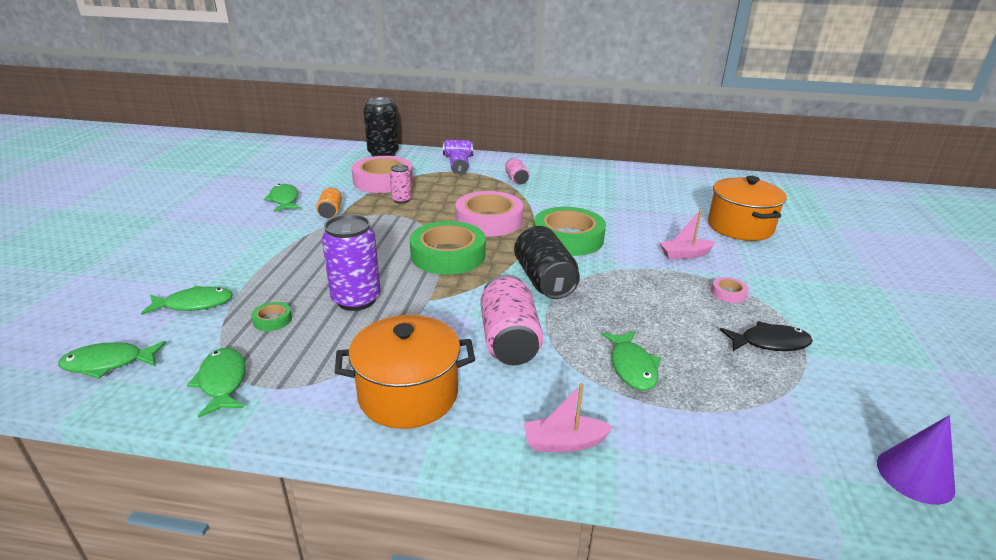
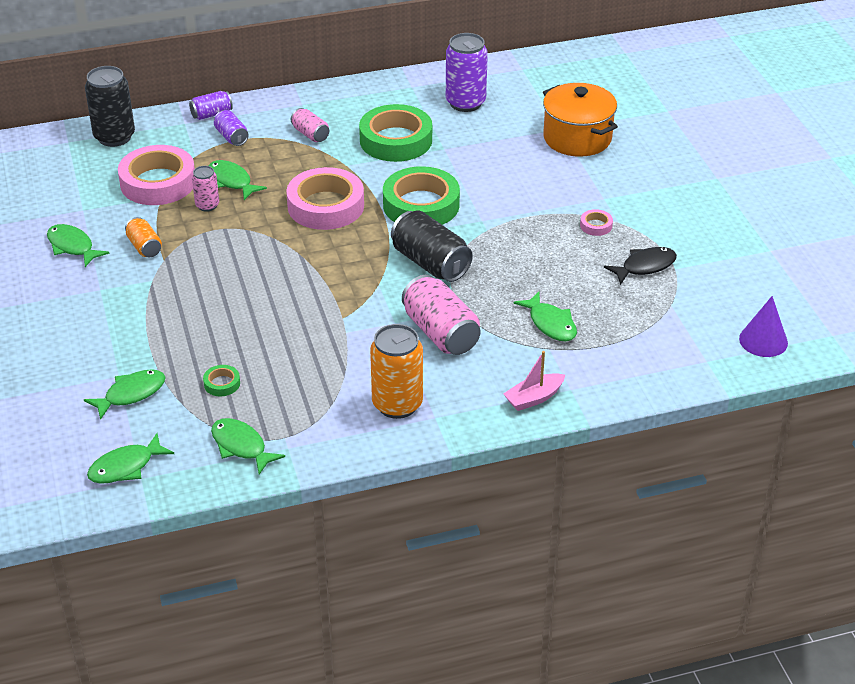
camera: 25 degrees left, 10 degrees up
purple can [322,215,381,311] -> purple can moved to [446,33,488,112]
orange pot [335,315,475,429] -> orange can [370,324,423,419]
green tape [410,221,486,275] -> green tape moved to [359,104,432,162]
pink boat [660,209,716,259] -> none
none -> green fish [209,160,267,200]

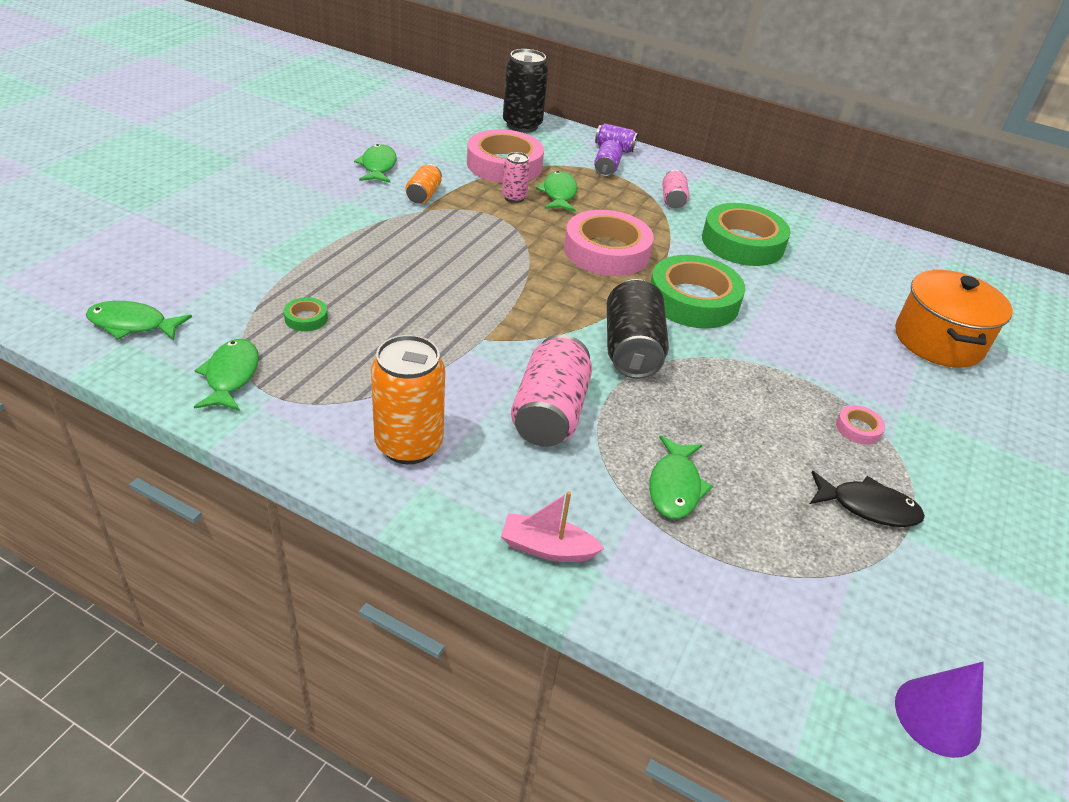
camera: 40 degrees right, 0 degrees up
green fish [84,369,166,420] -> none
purple can [446,33,488,112] -> none

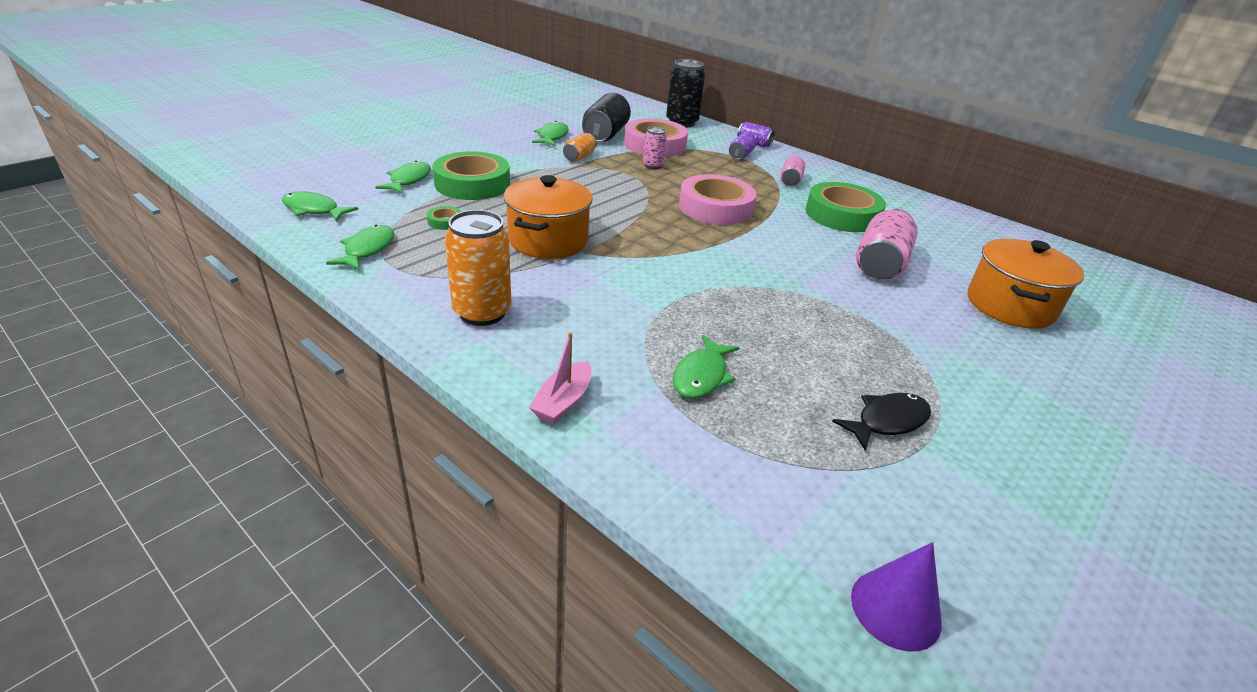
camera: 15 degrees right, 5 degrees down
pink boat [501,491,604,562] -> pink boat turned 90 degrees counterclockwise [529,332,591,424]
pink can [511,334,592,447] -> pink can moved to [856,208,918,280]
green fish [536,171,578,212] -> green fish moved to [375,161,431,194]
black can [607,279,669,379] -> black can moved to [582,93,631,142]
green tape [650,255,745,329] -> green tape moved to [433,151,510,200]
black fish [810,471,925,527] -> black fish turned 60 degrees counterclockwise [832,393,931,451]
pink tape [836,405,885,445] -> none
none -> orange pot [504,175,593,259]

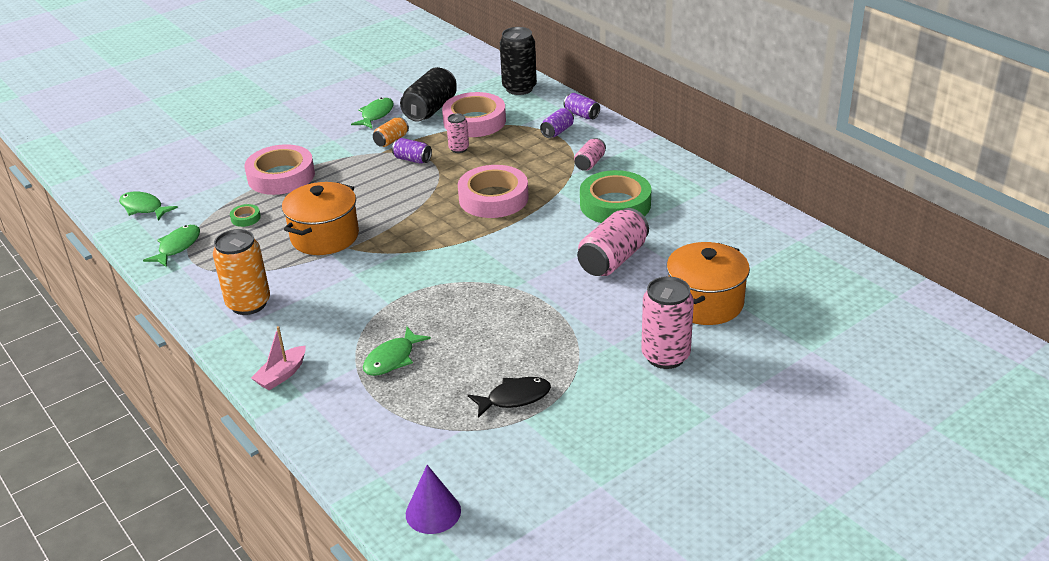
camera: 15 degrees right, 0 degrees up
green fish [375,161,431,194] -> none
green tape [433,151,510,200] -> pink tape [244,144,315,195]
none -> purple can [392,138,432,164]
none -> pink can [641,276,694,369]

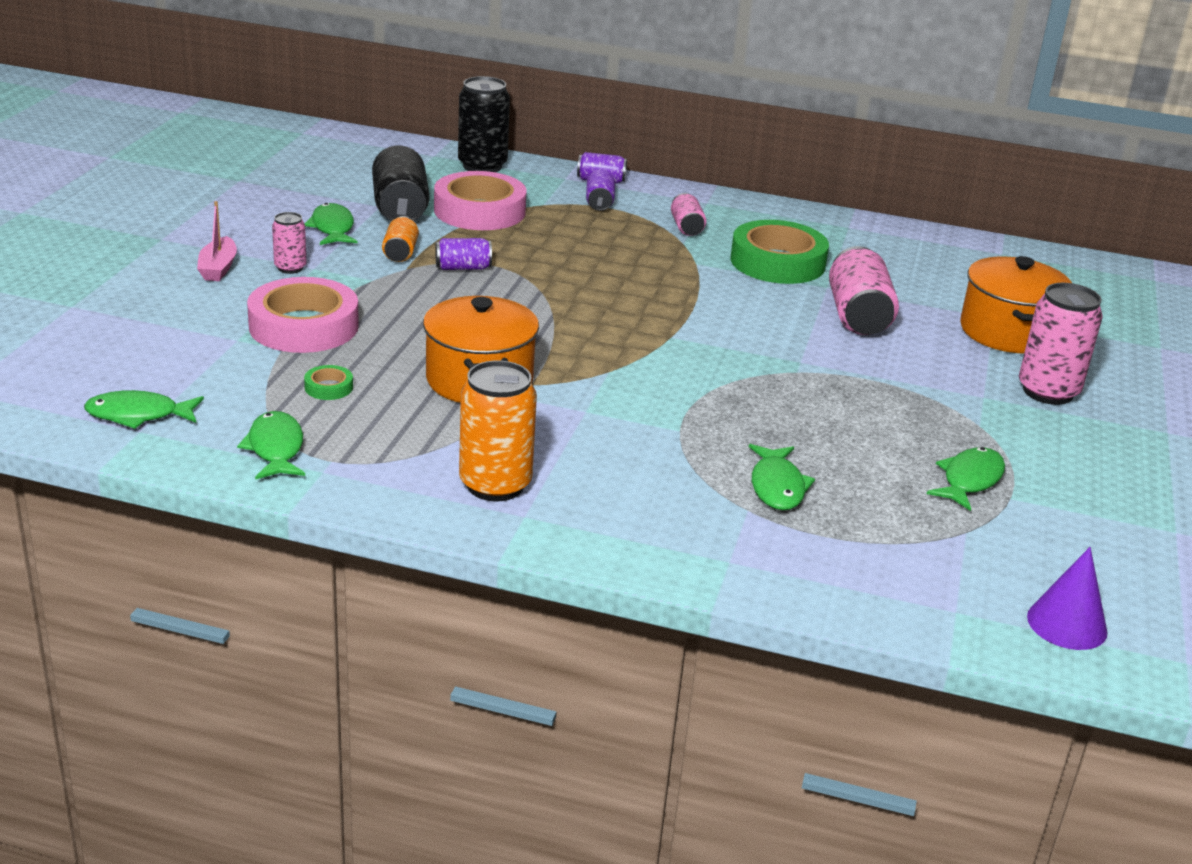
camera: 40 degrees left, 5 degrees down
pink boat [251,326,306,390] -> pink boat moved to [197,201,237,281]
pink can [446,113,469,153] -> pink can moved to [272,212,307,274]
pink tape [458,165,529,218] -> none
black fish [468,377,551,418] -> green fish [927,447,1005,511]

